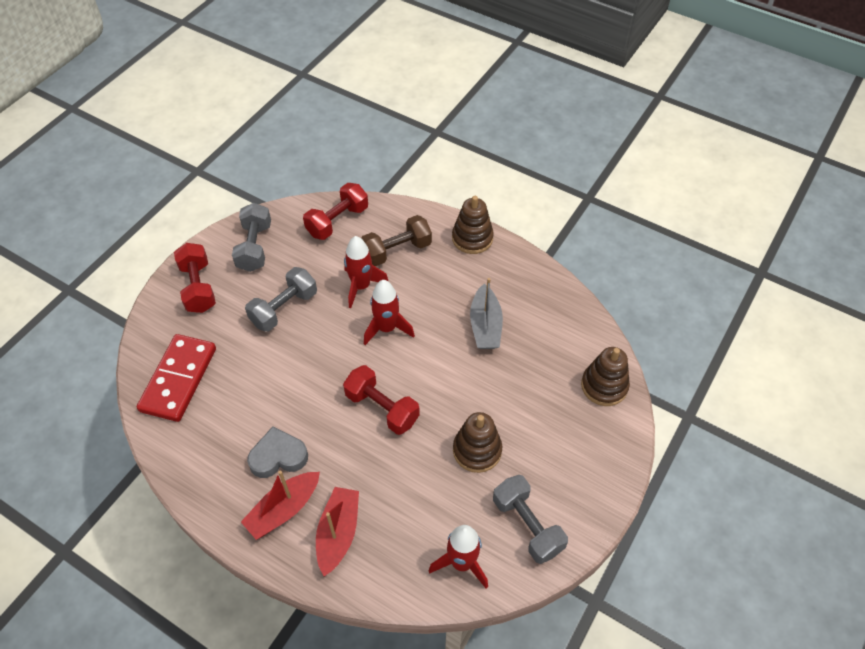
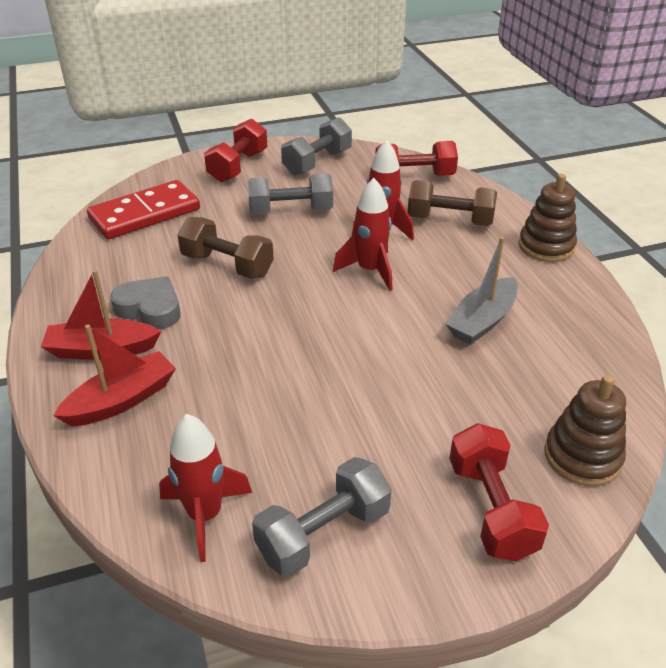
camera: 40 degrees right, 15 degrees down
red dumbbell [343,365,420,435] -> red dumbbell moved to [449,423,549,561]
brown stacking toy [453,412,502,473] -> none
grey dumbbell [493,475,568,564] -> grey dumbbell turned 45 degrees clockwise [252,457,392,577]
none -> brown dumbbell [177,217,274,278]

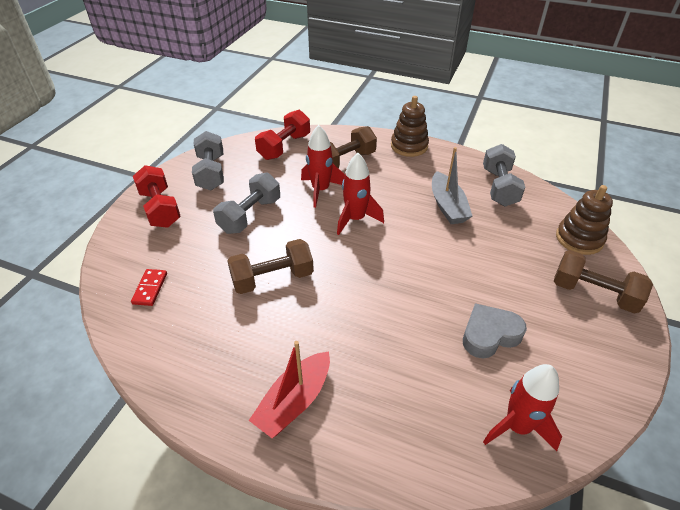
camera: 50 degrees left, 5 degrees up
red boat [53,325,176,426] -> none
red domino [87,180,200,239] -> red domino [131,269,167,306], size x0.45
grey heart [110,276,180,329] -> grey heart moved to [463,303,527,358]
grey dumbbell [252,457,392,577] -> grey dumbbell moved to [483,144,525,207]
red dumbbell [449,423,549,561] -> brown dumbbell [554,250,653,314]

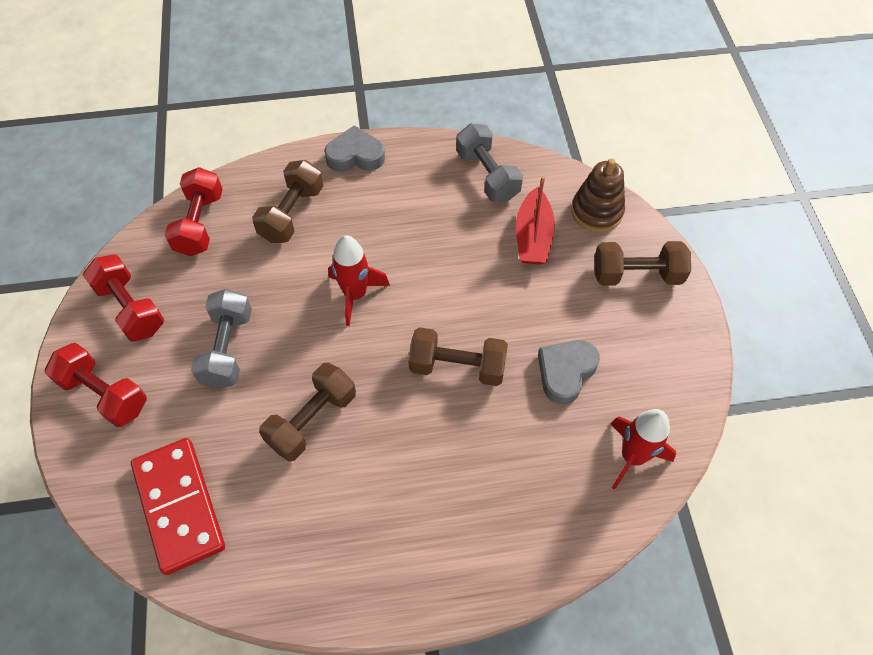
camera: 30 degrees left, 15 degrees up
red domino [131,269,167,306] -> red domino [131,438,225,575], size x2.23
grey dumbbell [192,131,224,190] -> red dumbbell [83,255,164,342]
red boat [249,341,330,438] -> red boat moved to [516,176,555,265]
red rocket [301,125,345,208] -> none
brown stacking toy [391,96,429,157] -> grey heart [324,125,385,172]
grey boat [432,147,472,224] -> none
none -> brown dumbbell [408,327,508,386]

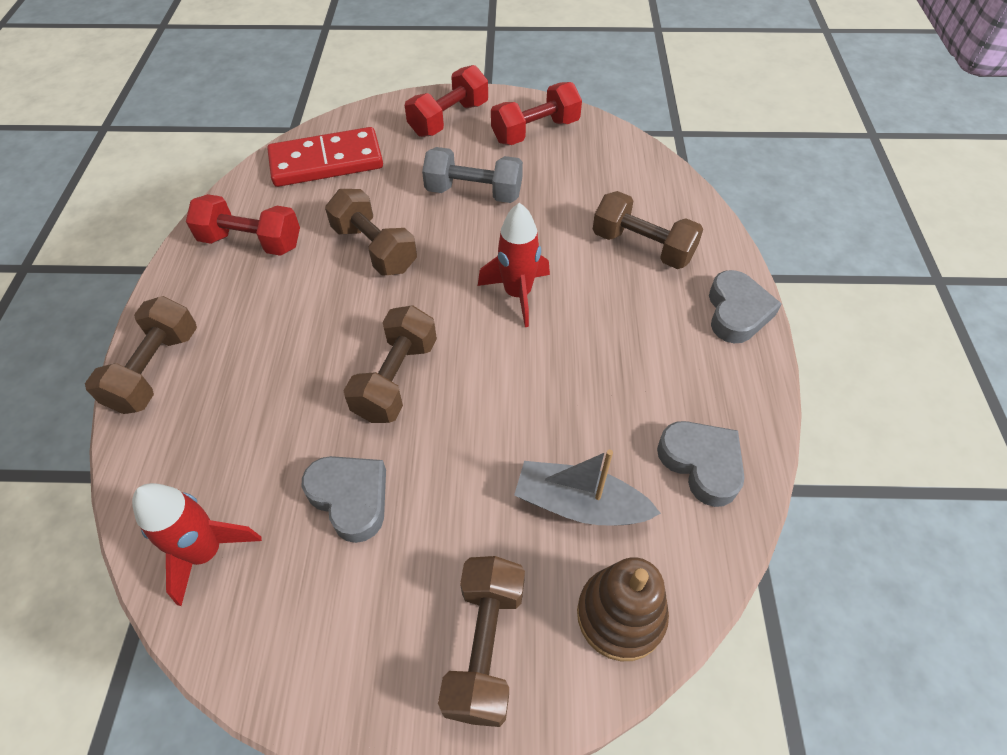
camera: 100 degrees right, 5 degrees down
red dumbbell [165,167,223,256] -> red dumbbell moved to [186,194,300,256]
grey dumbbell [456,123,523,202] -> grey heart [657,421,745,507]
red boat [516,176,555,265] -> grey boat [514,450,661,525]
none -> brown dumbbell [85,296,197,414]

